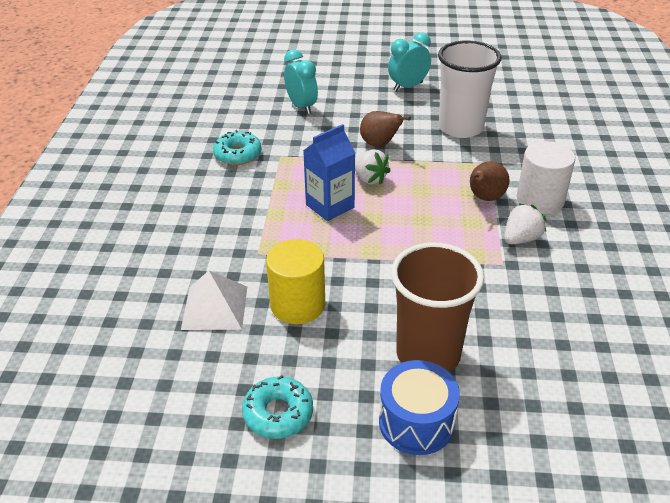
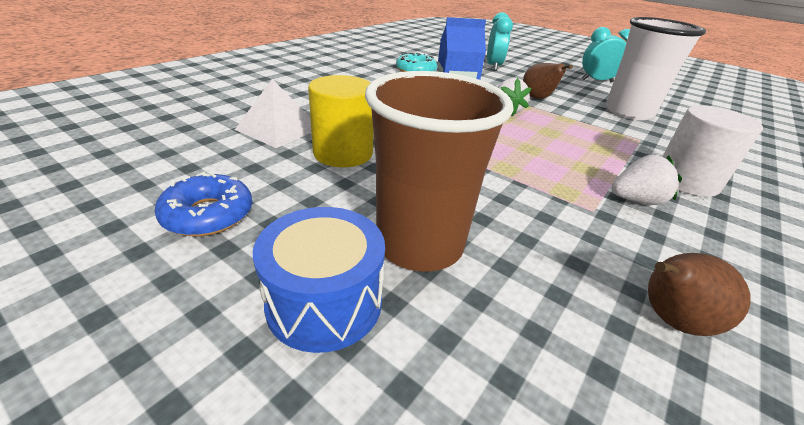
camera: 30 degrees right, 5 degrees down
turquoise donut [242,375,313,439] -> blue donut [154,172,252,236]
brown pear [470,161,509,201] -> brown pear moved to [648,253,751,336]

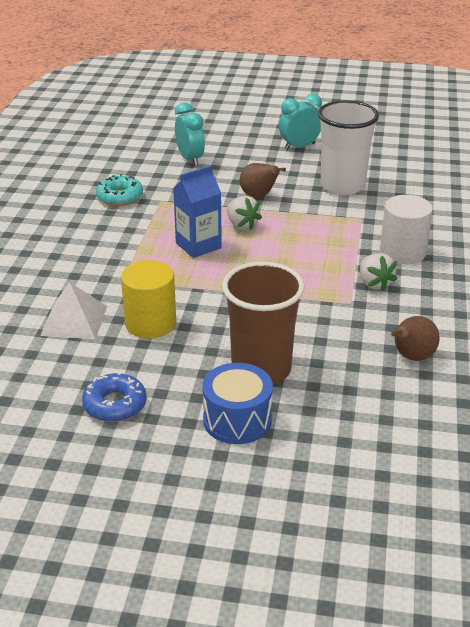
camera: 25 degrees left, 0 degrees up
white strawberry [611,155,682,205] -> white strawberry turned 105 degrees clockwise [360,253,397,291]

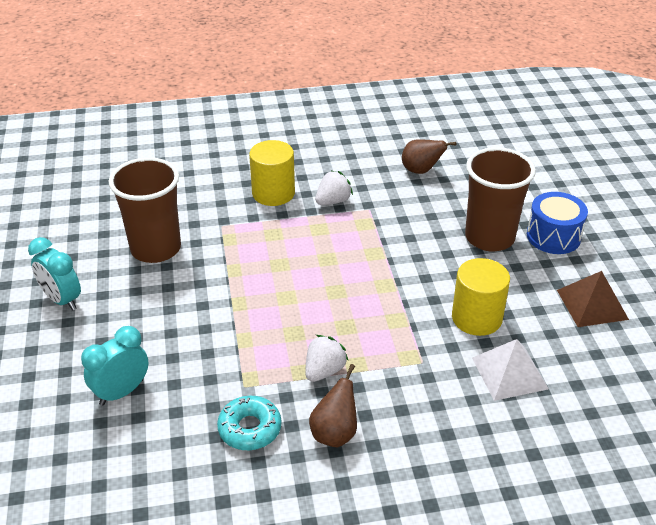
camera: 110 degrees left, 5 degrees up
blue donut [82,372,147,422] -> brown pyramid [557,271,629,327]
blue carton [173,165,222,258] -> none
white strawberry [227,196,262,230] -> white strawberry moved to [305,335,349,382]
brown pear [240,163,286,198] -> brown pear moved to [309,364,357,447]
white cup [318,100,379,195] -> brown cup [109,157,181,263]
white cylinder [380,195,433,264] -> yellow cylinder [249,140,295,206]

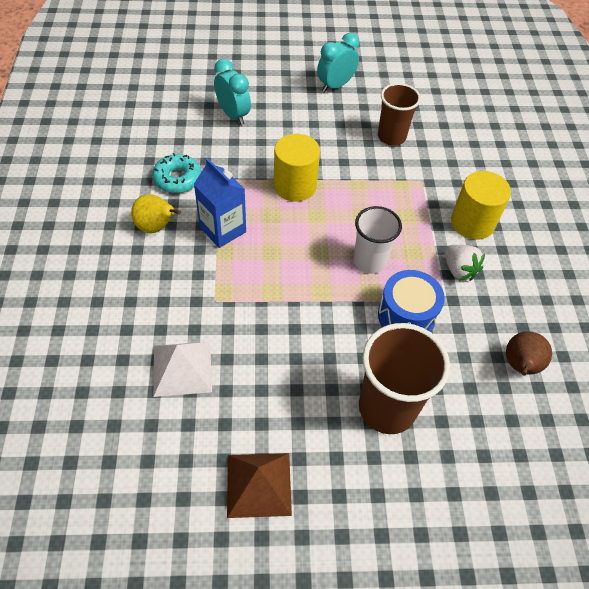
camera: 95 degrees right, 15 degrees up
brown cup [109,157,181,263] -> brown cup [378,83,421,146], size x0.66
white strawberry [305,335,349,382] -> blue carton [194,158,246,248]
brown pear [309,364,357,447] -> yellow pear [131,194,181,233]
yellow cylinder [452,258,510,336] -> yellow cylinder moved to [274,134,320,202]
blue drum [527,192,588,254] -> blue drum moved to [378,270,445,332]
none -> white cup [354,206,402,274]

